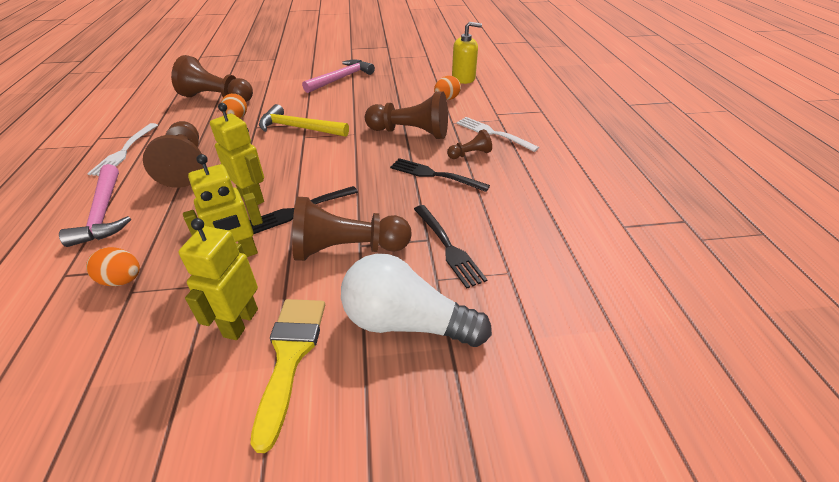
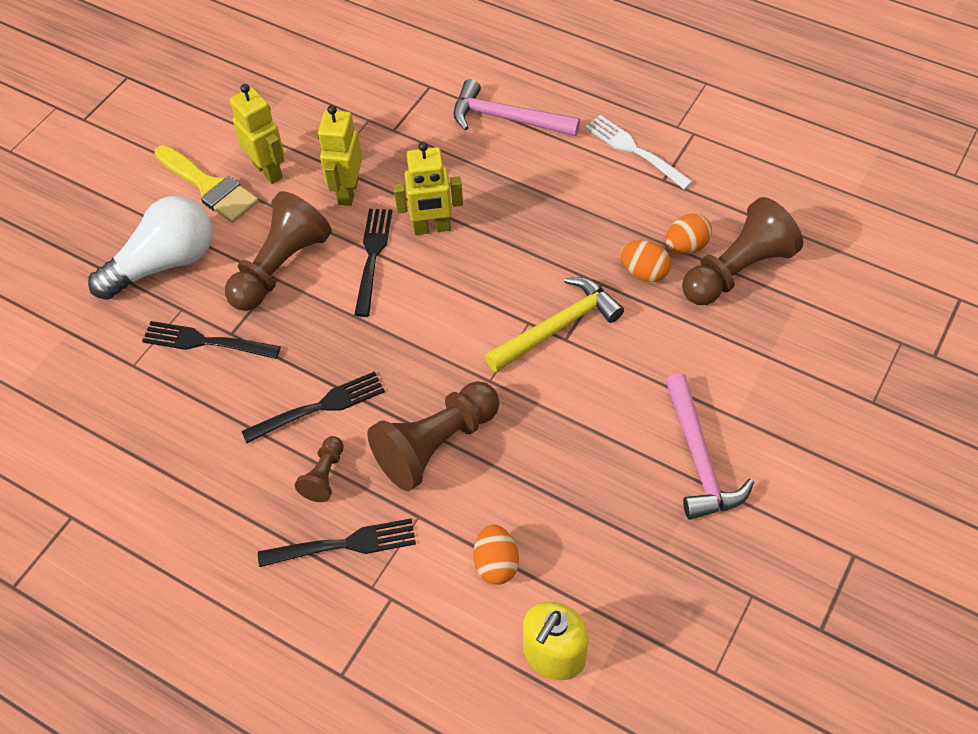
camera: 130 degrees right, 15 degrees up
orange egg [86,247,140,286] -> orange egg moved to [665,213,712,254]
brown pawn [143,121,203,188] -> none
white fork [456,117,539,152] -> black fork [258,518,416,567]

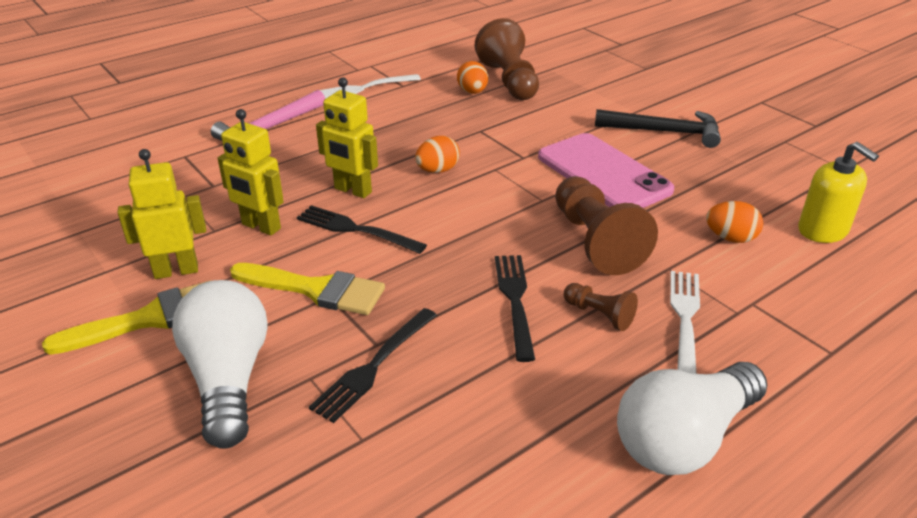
camera: 70 degrees left, 20 degrees down
brown pawn [225,191,332,311] -> yellow brush [230,263,385,315]
black fork [258,518,416,567] -> white fork [670,271,700,374]
yellow robot [393,142,463,235] -> yellow robot turned 105 degrees clockwise [316,77,378,198]
yellow hammer [485,277,624,372] -> none
orange egg [621,240,671,282] -> orange egg moved to [415,136,460,173]
pink hammer [665,373,754,520] -> black hammer [595,109,721,148]
none -> pink phone [538,133,674,208]
none -> white light bulb [617,362,767,475]

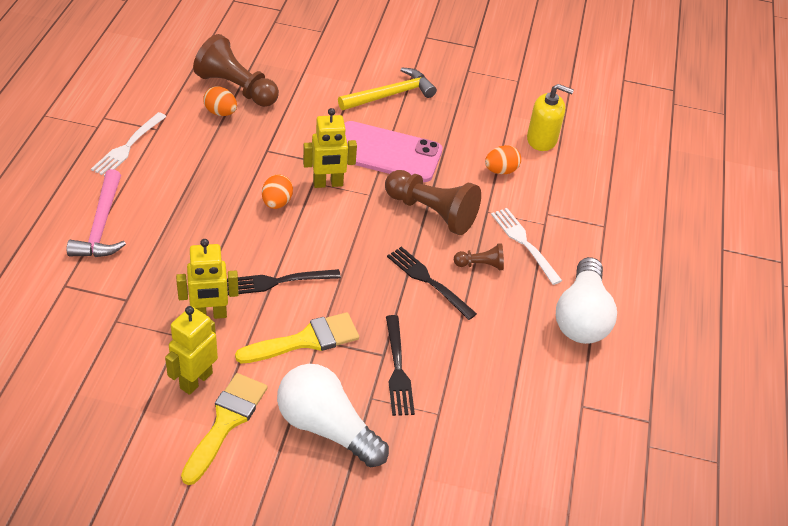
camera: 45 degrees left, 10 degrees up
yellow robot [316,77,378,198] -> yellow robot moved to [303,108,357,188]
black hammer [595,109,721,148] -> yellow hammer [338,67,437,110]

